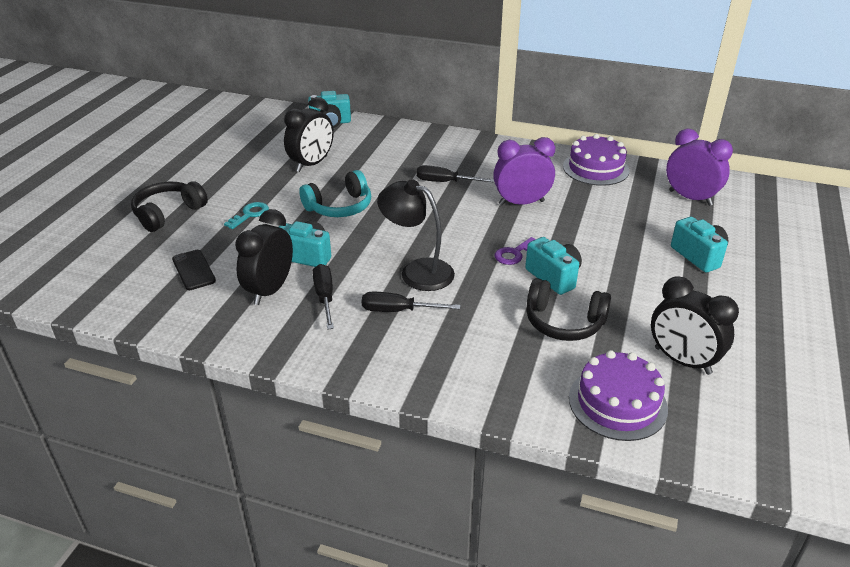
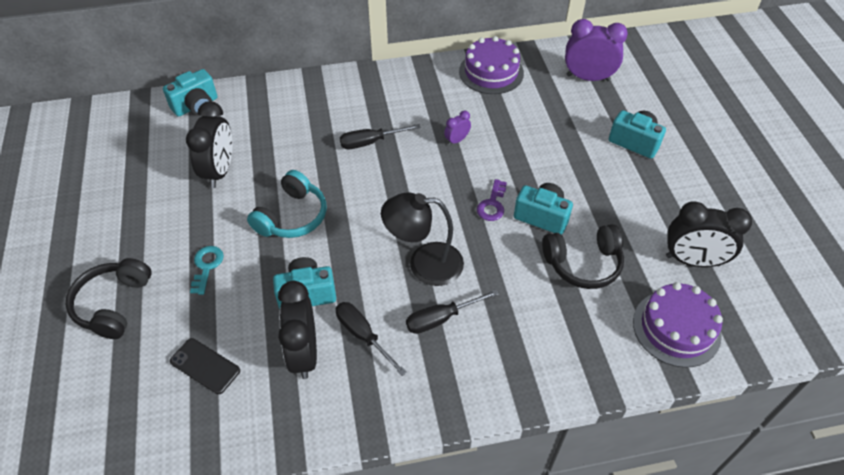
camera: 30 degrees left, 15 degrees up
purple clock [493,137,555,205] -> purple clock [444,111,471,146], size x0.48

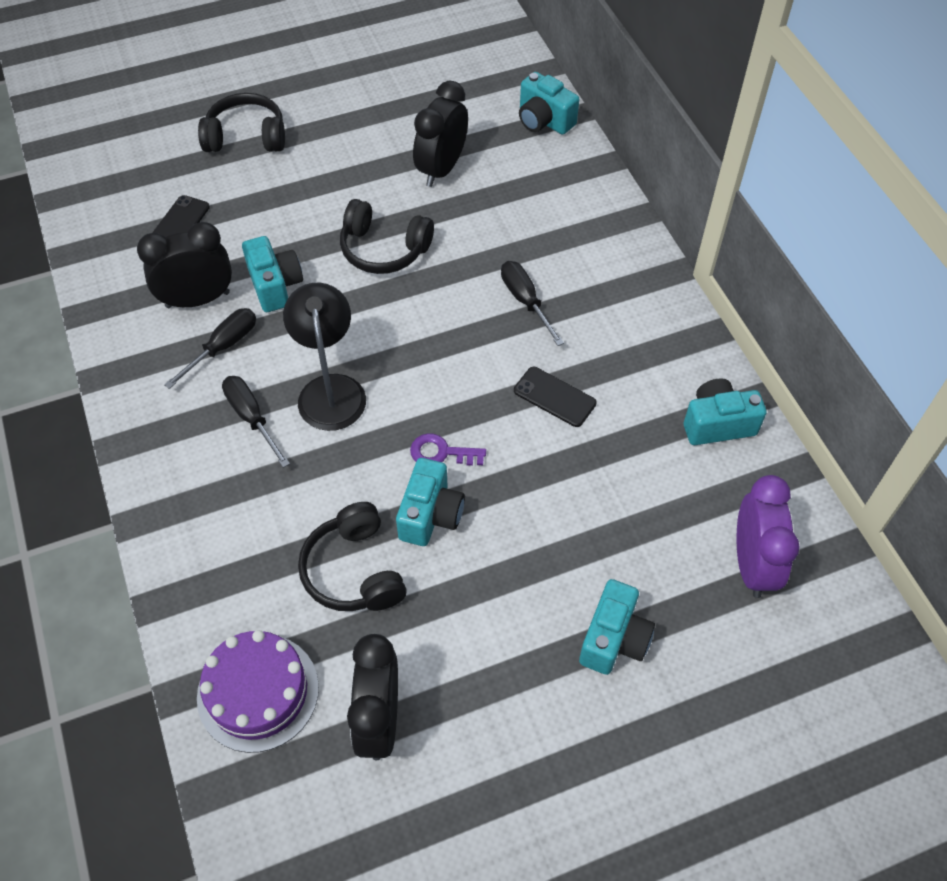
camera: 80 degrees right, 5 degrees up
black clock [186,101,232,188] -> black clock turned 120 degrees clockwise [413,81,468,187]
turquoise key [190,246,224,295] -> none
turquoise headphones [247,170,327,238] -> black headphones [340,199,434,274]
purple clock [444,111,471,146] -> black phone [514,367,597,427]
purple cake [459,36,524,94] -> turquoise camera [684,378,767,445]

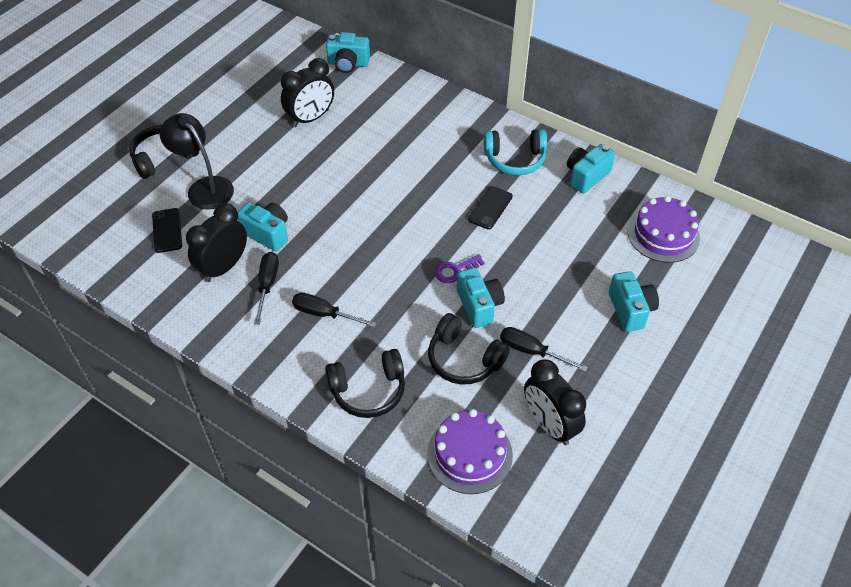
camera: 35 degrees left, 5 degrees down
black lamp [283,283,366,431] -> black lamp moved to [160,113,234,209]
black headphones [340,199,434,274] -> black headphones moved to [325,349,405,418]
black clock [413,81,468,187] -> black clock turned 120 degrees counterclockwise [281,58,334,127]
black screwdriver [501,261,564,346] -> black screwdriver moved to [500,327,588,372]
black phone [514,367,597,427] -> black phone turned 60 degrees counterclockwise [468,186,513,229]
purple clock [737,475,800,598] -> purple cake [628,196,700,263]
none -> turquoise headphones [484,129,547,175]

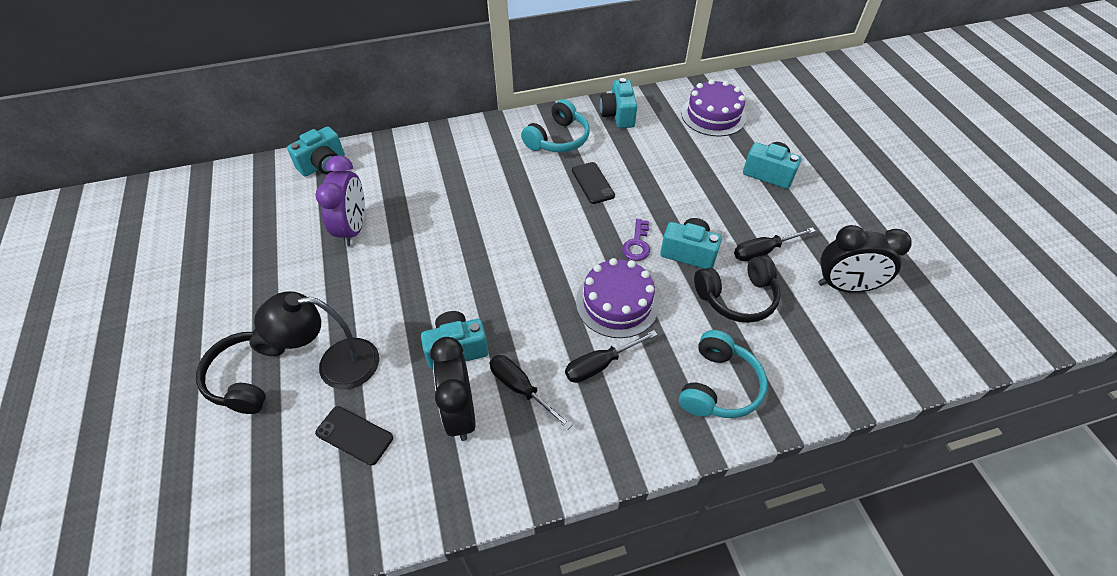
camera: 50 degrees left, 0 degrees up
black clock [281,58,334,127] -> purple clock [315,155,365,247]
black headphones [325,349,405,418] -> turquoise headphones [679,330,768,418]
purple cake [427,409,513,494] -> purple cake moved to [576,258,659,338]

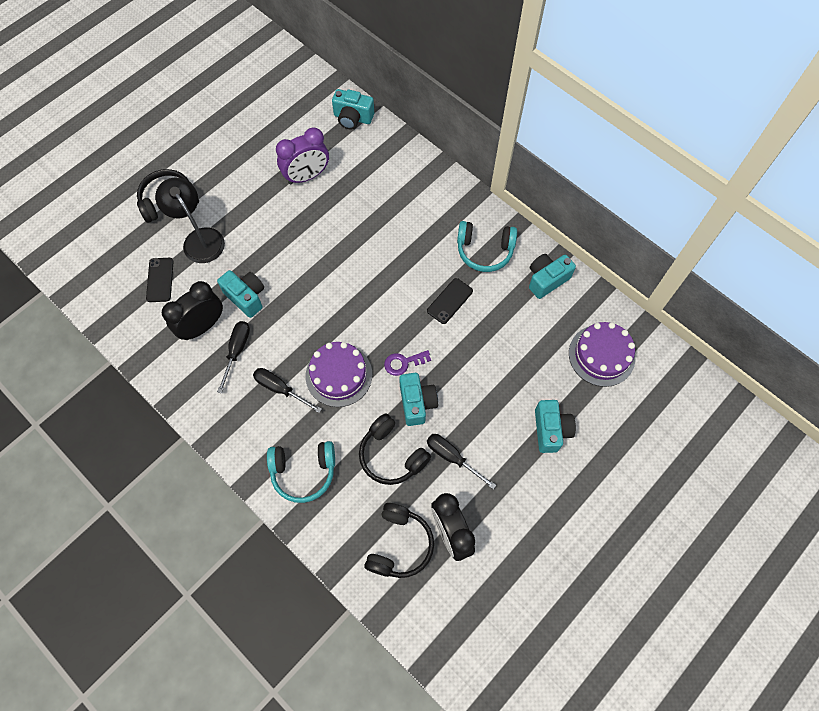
camera: 60 degrees right, 15 degrees up
none -> black headphones [364,503,434,578]

